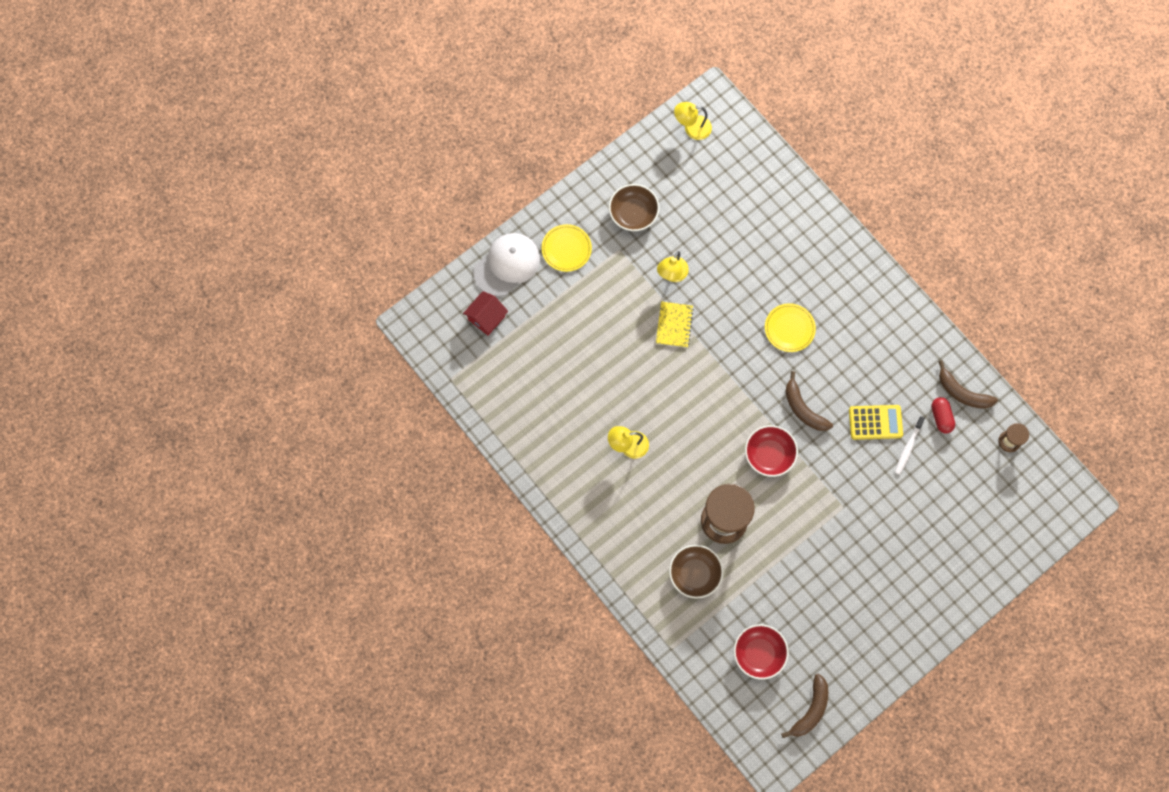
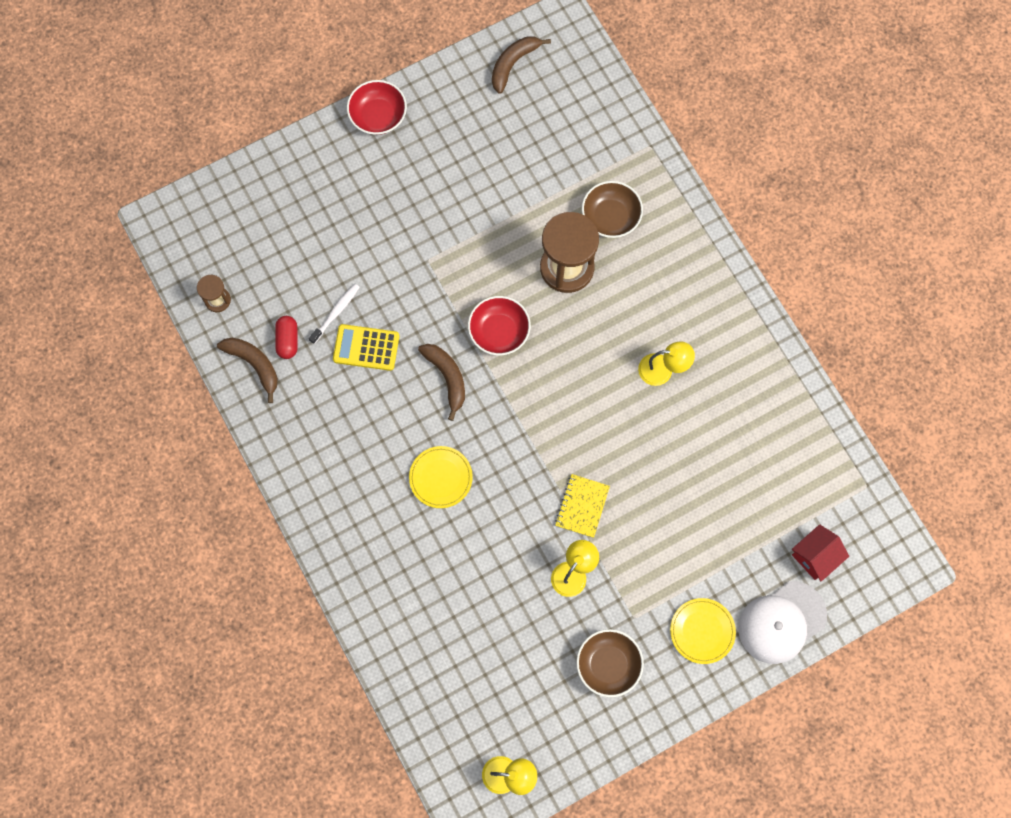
camera: 170 degrees left, 0 degrees up
red bowl [734,624,789,680] -> red bowl moved to [347,80,407,135]

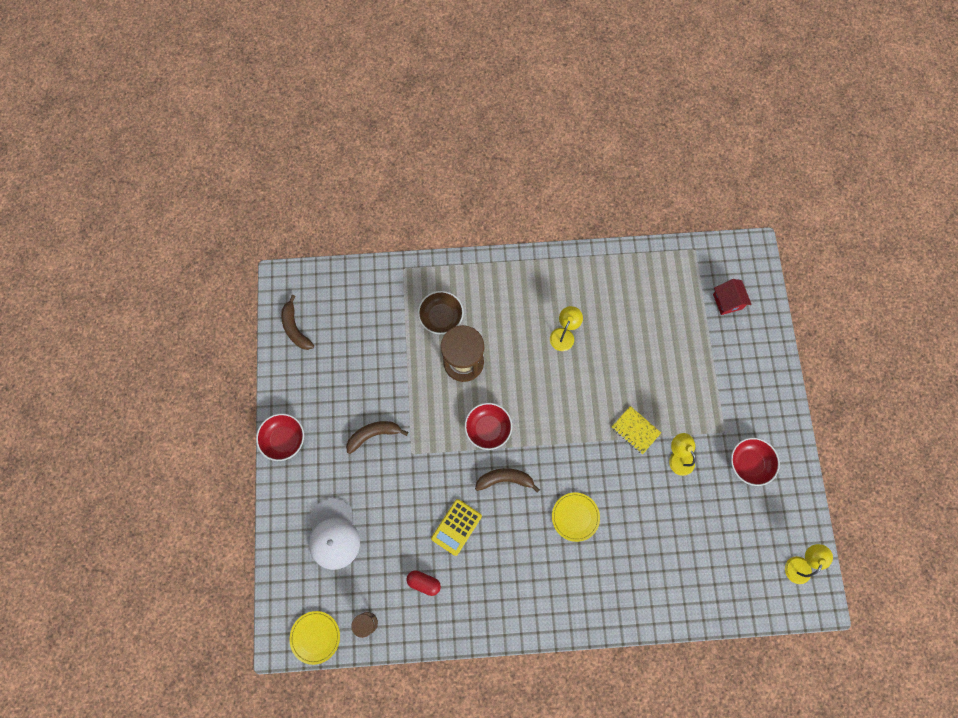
camera: 65 degrees left, 0 degrees up
brown banana [217,338,278,403] -> brown banana moved to [346,421,408,454]
white toothbrush [309,284,360,344] -> none
brown bowl [576,629,644,697] -> red bowl [731,438,780,486]
yellow plate [670,598,736,664] -> yellow plate moved to [290,611,340,665]
white cap [738,581,827,664] -> white cap moved to [309,499,360,570]

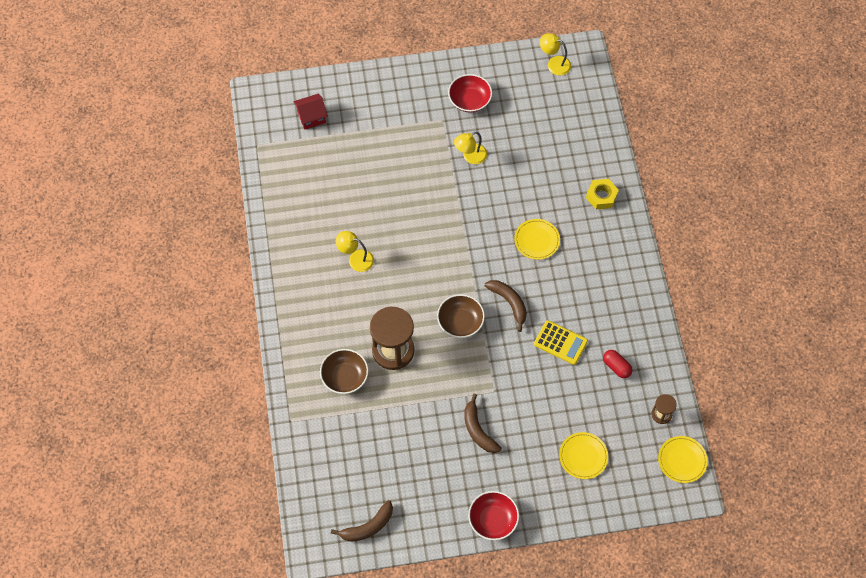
camera: 95 degrees left, 10 degrees down
white cap [309,499,360,570] -> yellow plate [559,432,608,479]
red capsule [407,570,441,596] -> red capsule turned 60 degrees counterclockwise [603,350,632,378]
red bowl [465,403,512,450] -> brown bowl [437,294,485,338]
brown banana [475,468,540,493] -> brown banana turned 150 degrees clockwise [485,280,527,332]
yellow notebook [611,406,661,454] -> none
none -> yellow nut [586,179,619,209]

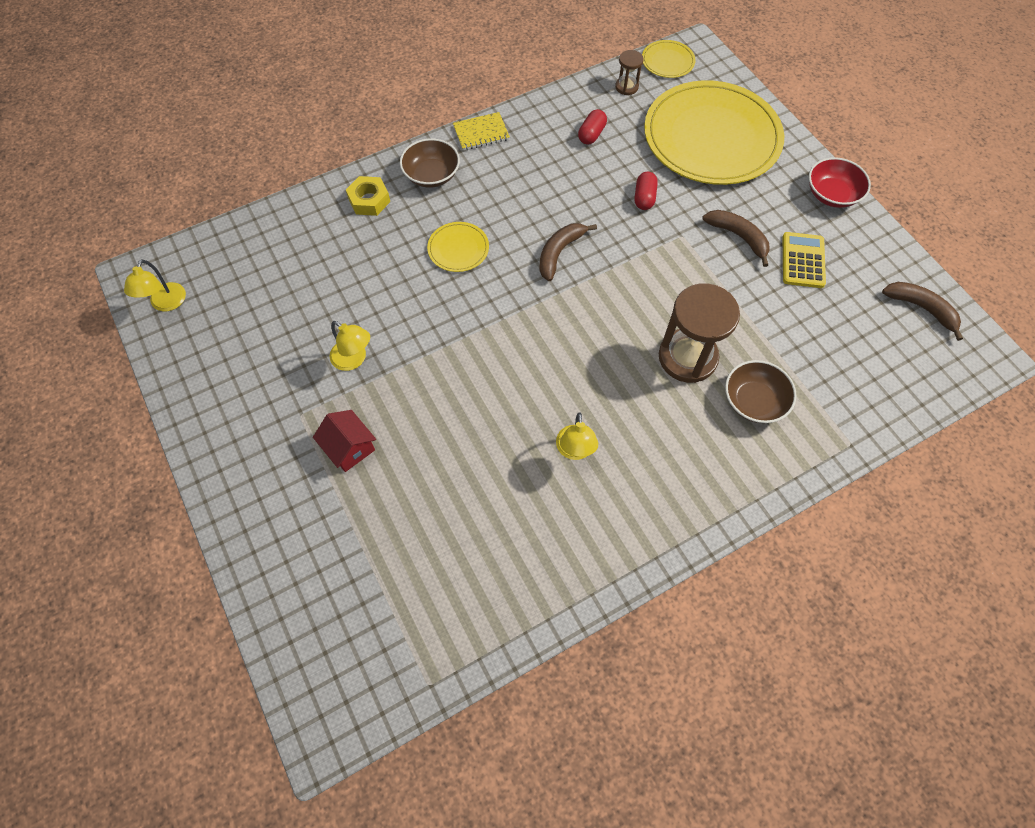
camera: 110 degrees left, 0 degrees up
red house [294,94,328,130] -> red house moved to [313,410,376,472]
brown bowl [437,294,485,338] -> brown bowl moved to [400,138,460,188]
red bowl [448,74,492,113] -> none
brown banana [464,394,502,453] -> brown banana turned 90 degrees counterclockwise [702,210,770,267]
yellow calculator [534,320,588,365] -> yellow calculator moved to [783,232,826,288]
yellow plate [559,432,608,479] -> yellow plate [644,80,784,185], size x2.43
none -> yellow notebook [453,112,510,150]
none -> red capsule [634,172,658,210]

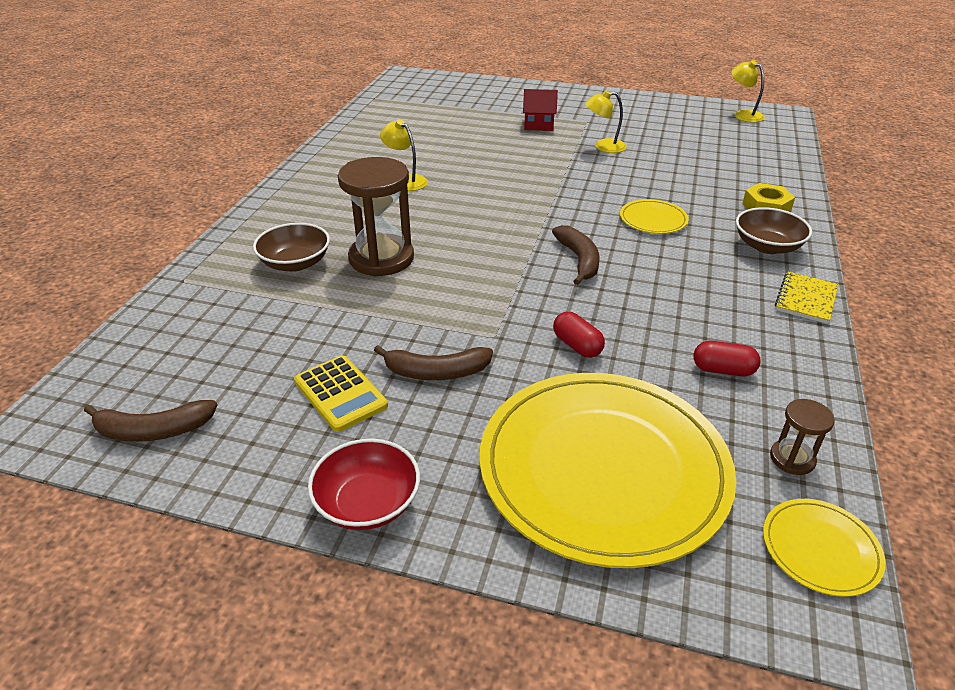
camera: 135 degrees right, 25 degrees down
red capsule [578,109,607,145] -> red capsule turned 60 degrees counterclockwise [693,341,761,376]

